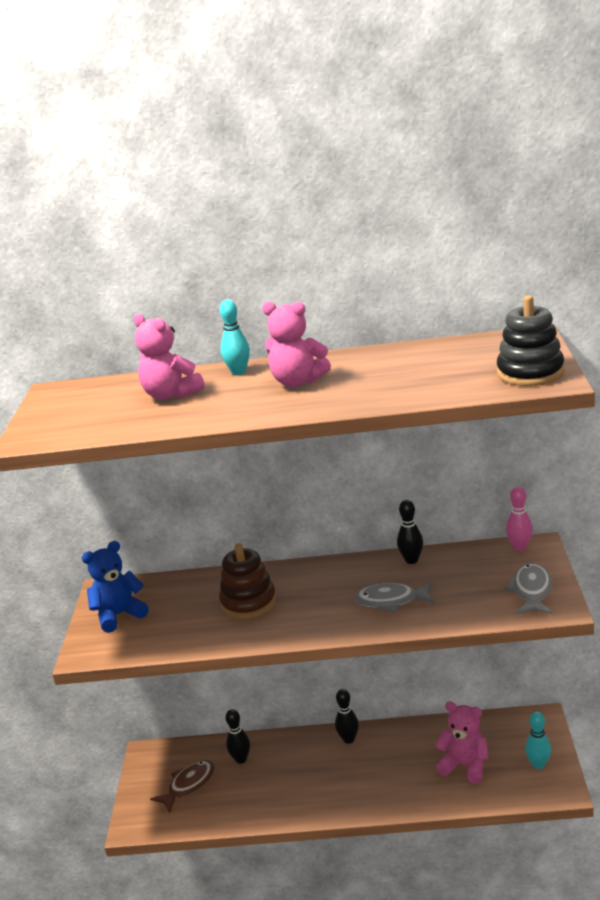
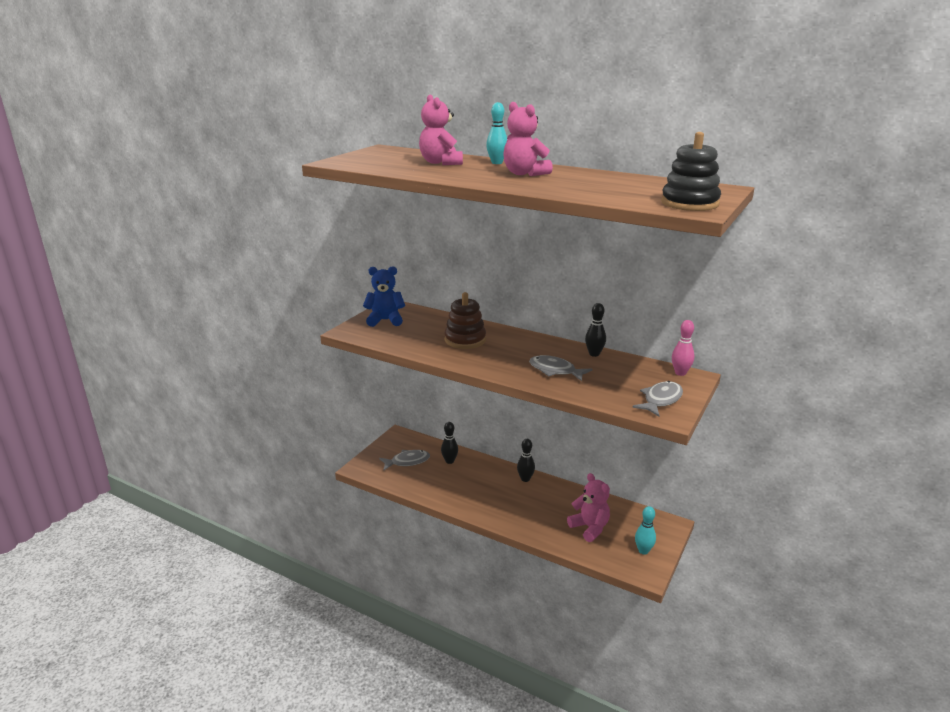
camera: 25 degrees right, 0 degrees up
brown fish [150,760,215,813] -> grey fish [379,450,430,471]

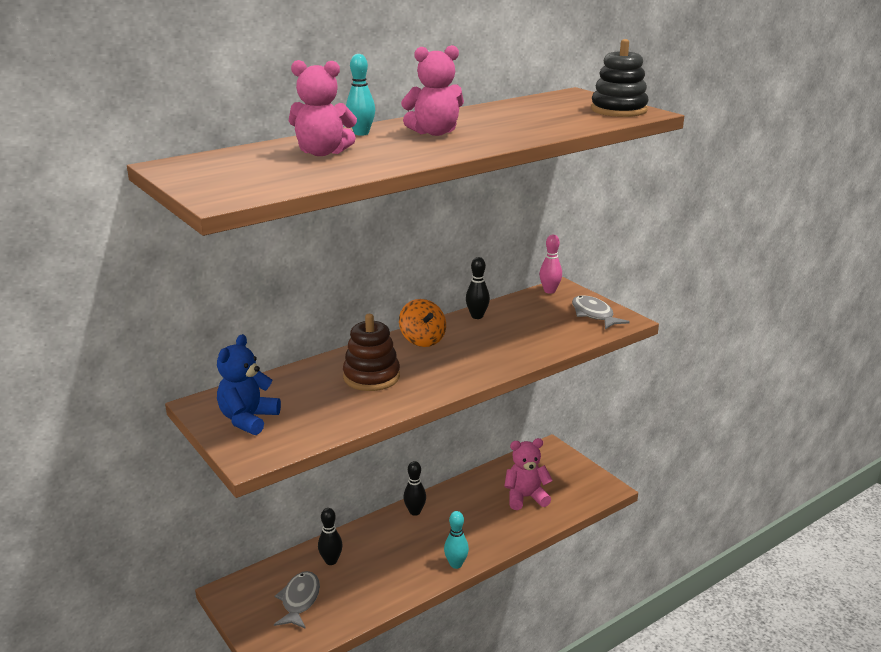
camera: 65 degrees left, 0 degrees up
grey fish [529,355,592,381] -> none
turquoise bowling pin [635,506,656,554] -> turquoise bowling pin moved to [444,511,469,569]
none -> orange spinning top [399,299,446,347]

